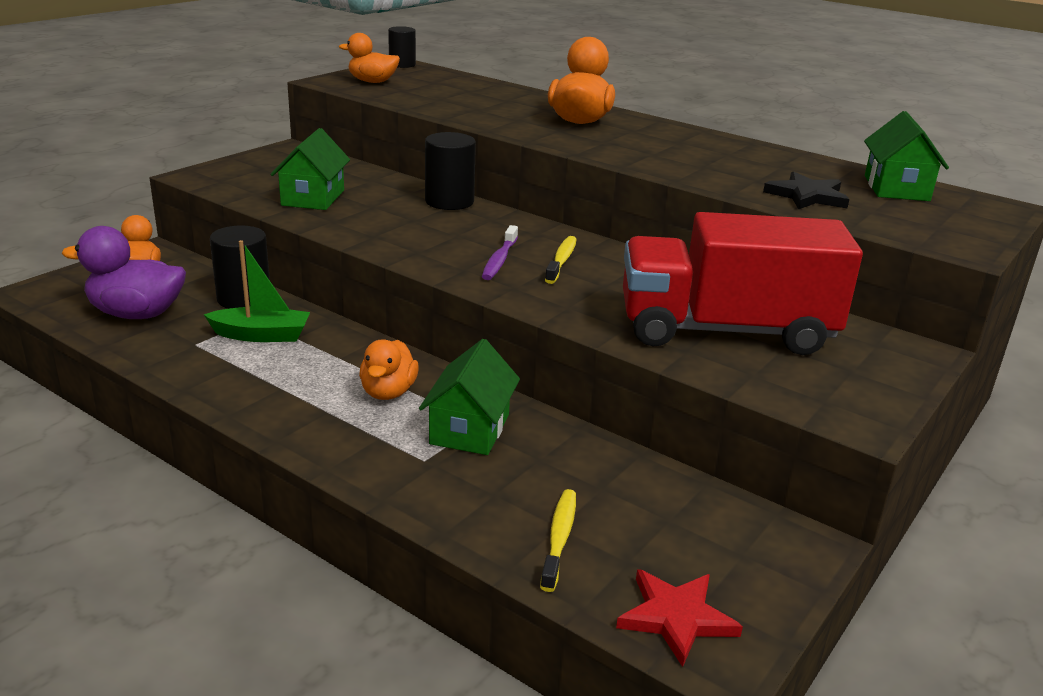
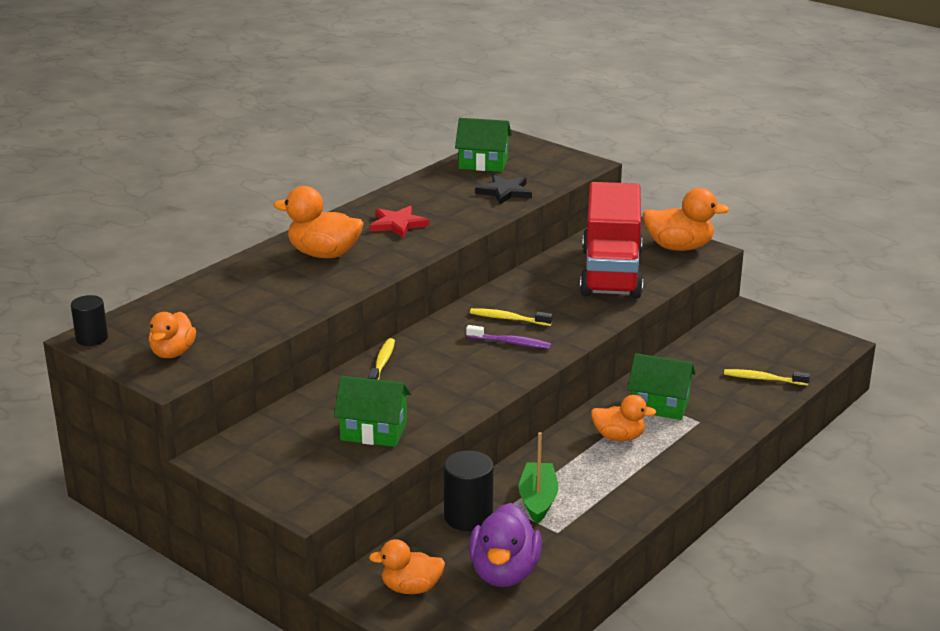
camera: 85 degrees left, 0 degrees up
black cylinder [425,132,476,210] -> yellow toothbrush [368,338,395,380]
red star [616,569,743,667] -> red star moved to [370,206,429,238]
none -> orange duck [643,188,730,251]

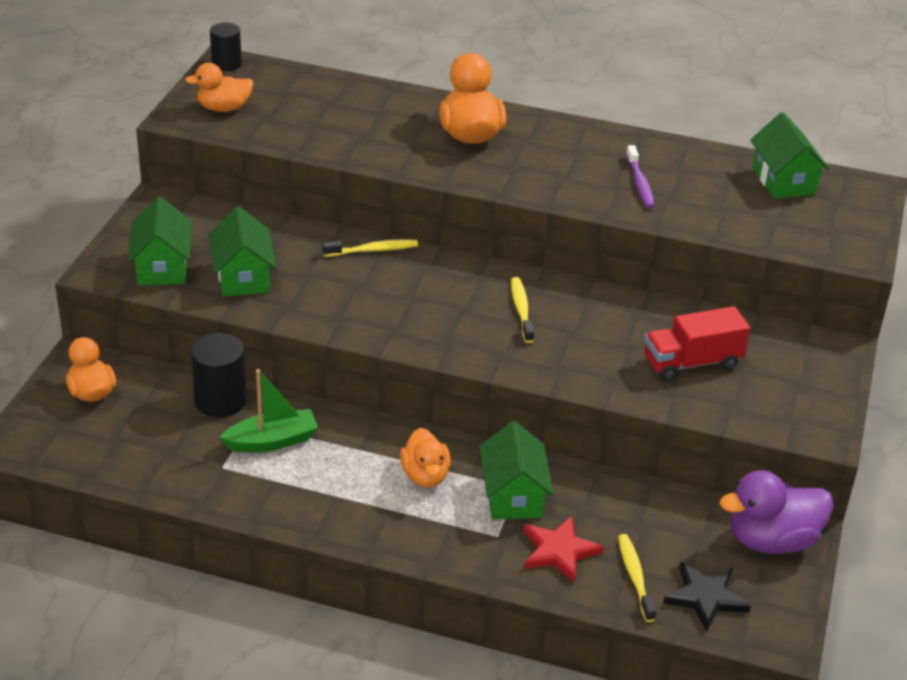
camera: 65 degrees right, 10 degrees up
red star [370,206,429,238] -> red star moved to [524,516,604,583]
purple toothbrush [466,325,551,349] -> purple toothbrush moved to [626,145,654,209]
purple duck [469,503,542,587] -> purple duck moved to [719,470,833,554]
black star [475,174,532,204] -> black star moved to [663,562,751,631]
red truck [580,182,643,299] -> red truck [644,306,750,382], size x0.55
orange duck [643,188,730,251] -> none
none -> green house [128,197,192,285]

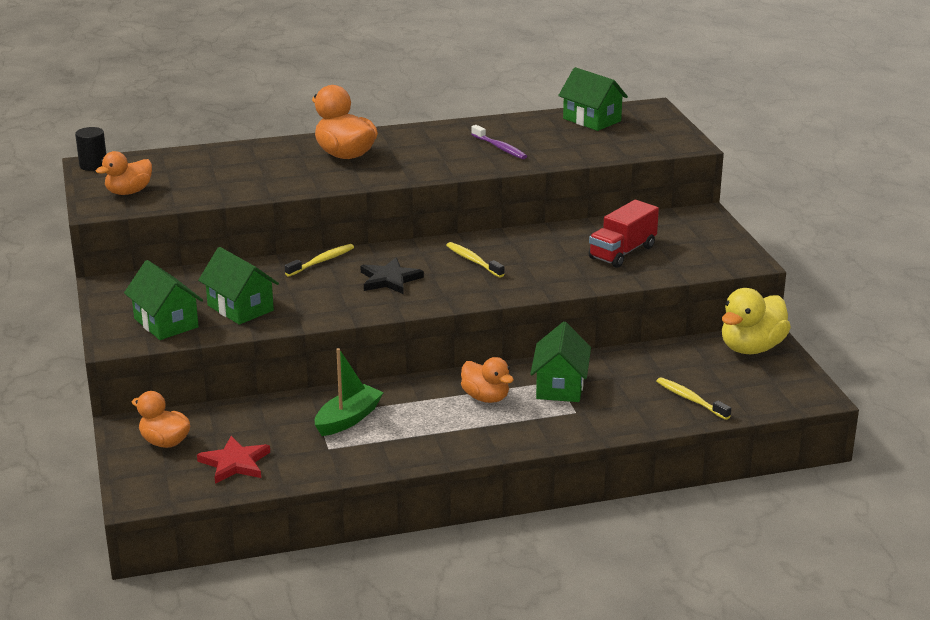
camera: 30 degrees left, 10 degrees down
black cylinder [190,333,246,417] -> none
green house [479,421,554,520] -> green house turned 45 degrees clockwise [530,321,591,402]
red star [524,516,604,583] -> red star moved to [197,436,270,484]
black star [663,562,751,631] -> black star moved to [360,258,424,294]
purple duck [719,470,833,554] -> yellow duck [722,288,791,354]

